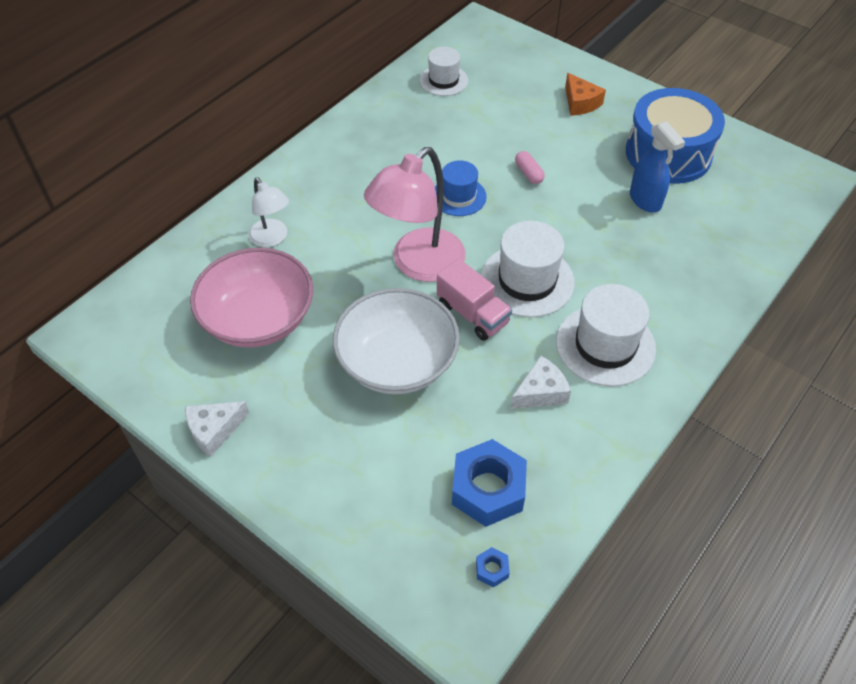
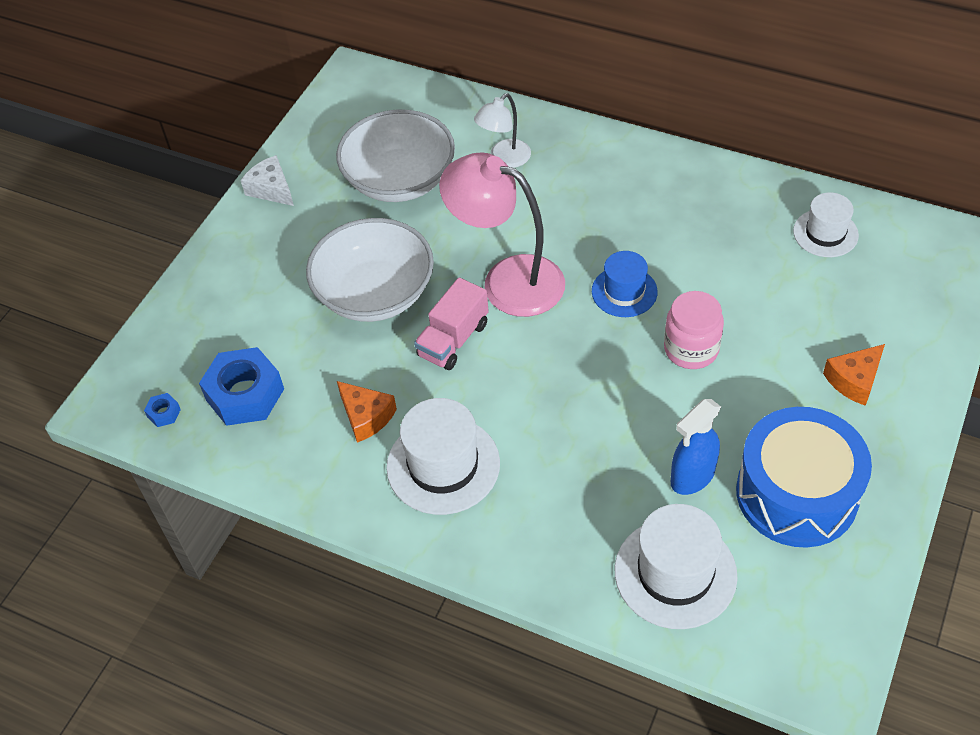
camera: 80 degrees right, 0 degrees up
pink bowl [190,248,313,348] -> white bowl [336,109,455,202]
white hat [481,221,575,318] -> white hat moved to [615,504,738,629]
white cheese [510,356,571,409] -> orange cheese [337,381,397,443]
pink capsule [515,151,545,184] -> pink jar [664,291,724,369]

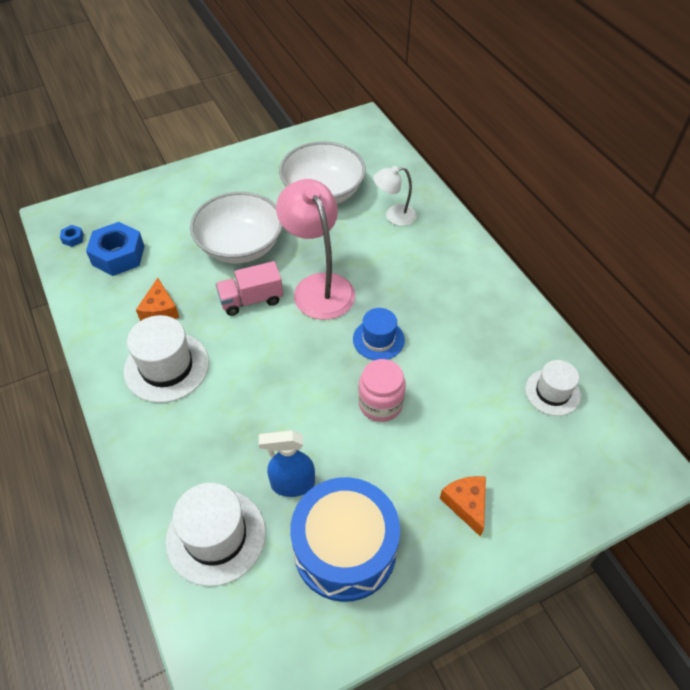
camera: 35 degrees right, 0 degrees up
white cheese [241,155,294,206] -> none
orange cheese [823,344,885,406] -> orange cheese turned 75 degrees clockwise [440,476,486,537]

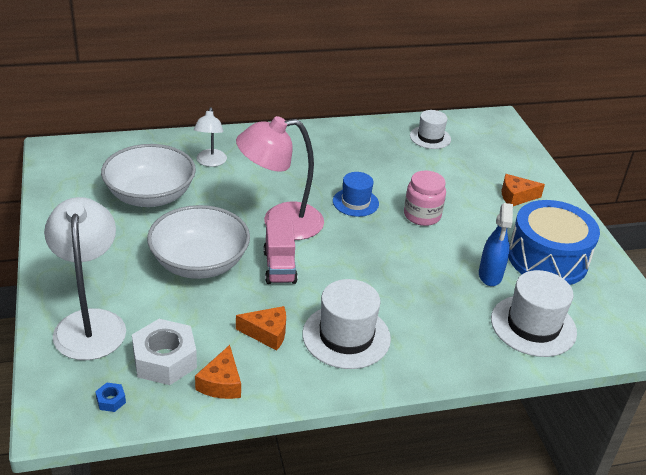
camera: 80 degrees left, 15 degrees down
blue nut [86,222,145,276] -> white nut [132,319,197,385]
none -> white lamp [44,197,126,360]
none -> orange cheese [195,345,241,399]

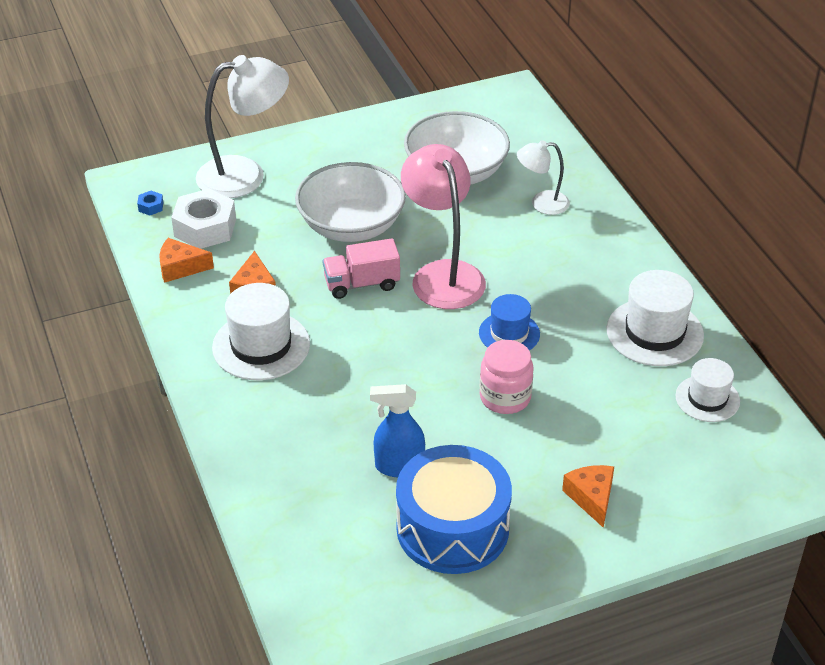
camera: 85 degrees right, 5 degrees up
white hat [491,270,577,357] -> white hat moved to [606,270,704,366]

